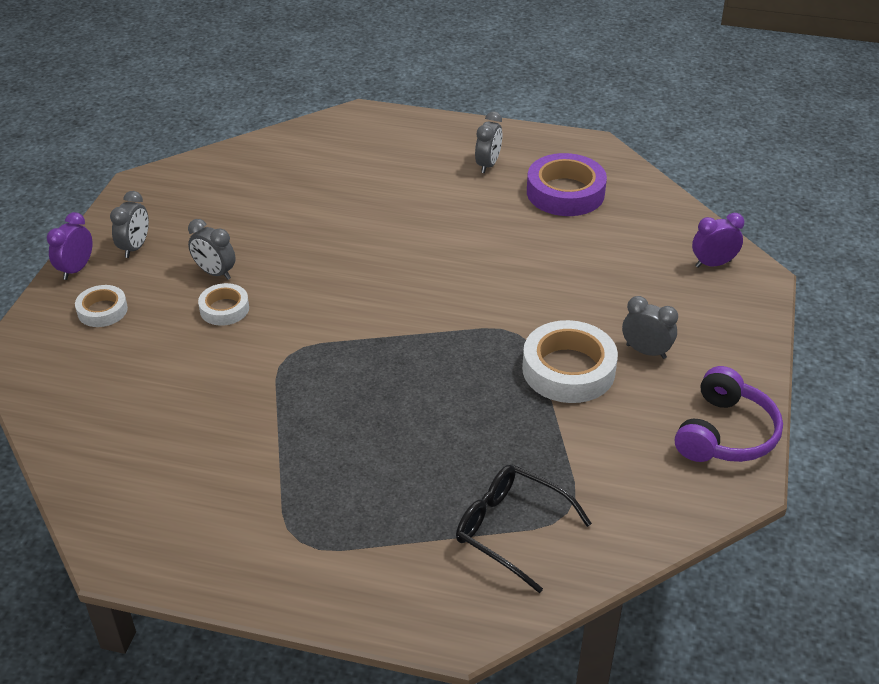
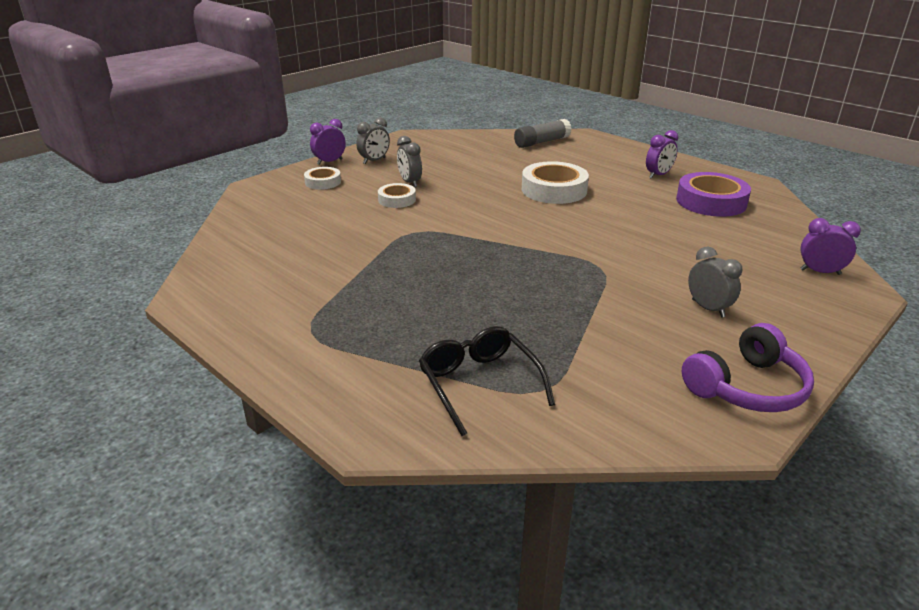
camera: 30 degrees right, 10 degrees down
grey clock [475,112,502,173] -> purple clock [646,130,678,179]
white tape [522,320,618,403] -> white tape moved to [522,161,589,204]
none -> grey glue stick [514,119,572,148]

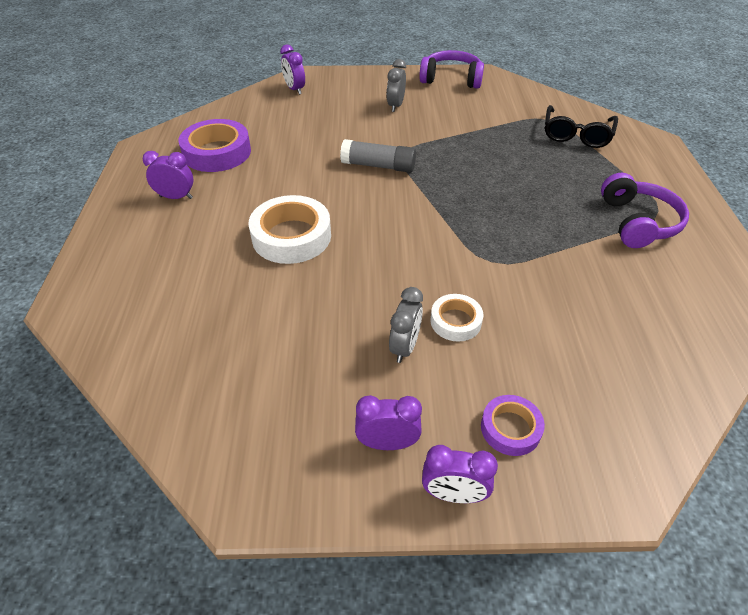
camera: 135 degrees left, 15 degrees up
white tape [304,167,341,190] -> purple tape [481,395,545,456]
grey clock [356,117,390,164] -> purple clock [355,395,422,450]
grey glue stick [514,119,572,148] -> grey glue stick moved to [340,139,416,173]
none -> purple headphones [601,173,689,248]

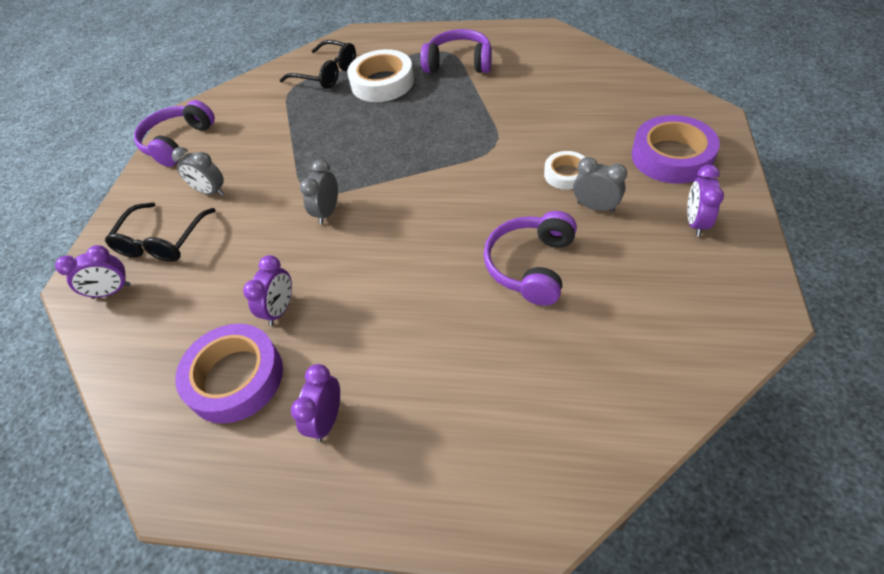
camera: 75 degrees left, 5 degrees up
white tape [249,195,331,264] -> white tape moved to [347,49,414,102]
grey glue stick [340,139,416,173] -> grey clock [300,159,338,224]
purple clock [422,445,498,503] -> purple clock moved to [243,255,292,326]
purple tape [481,395,545,456] -> purple tape [632,115,720,184], size x1.79
none -> black glasses [105,202,215,262]
none -> purple headphones [483,211,577,306]

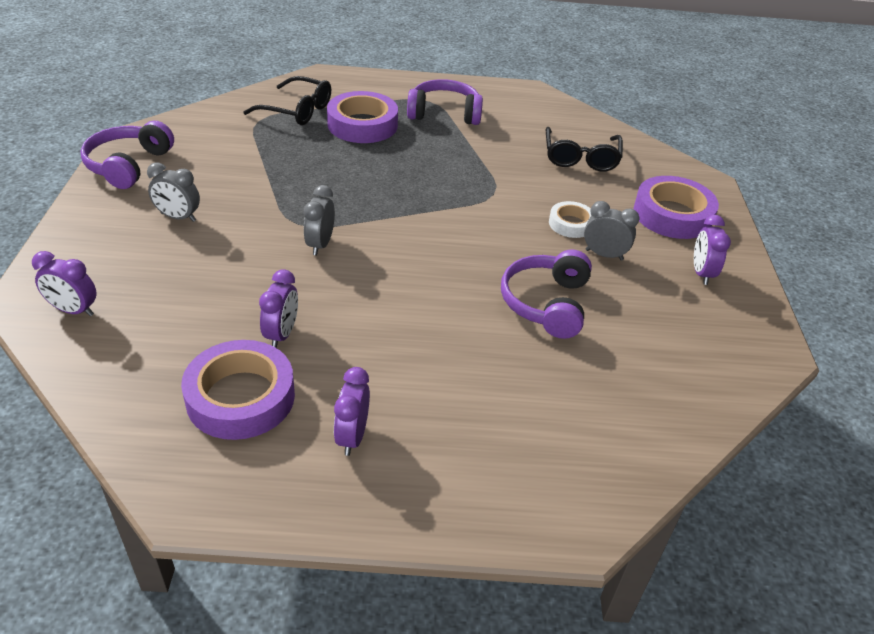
camera: 15 degrees left, 10 degrees down
purple clock [55,245,131,299] -> purple clock turned 45 degrees clockwise [32,251,97,316]
black glasses [105,202,215,262] -> black glasses moved to [546,127,623,171]
white tape [347,49,414,102] -> purple tape [327,91,398,143]

